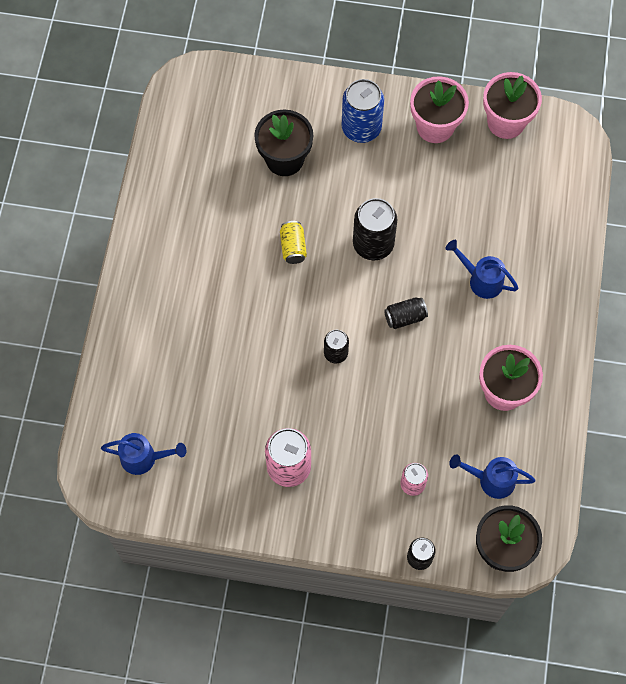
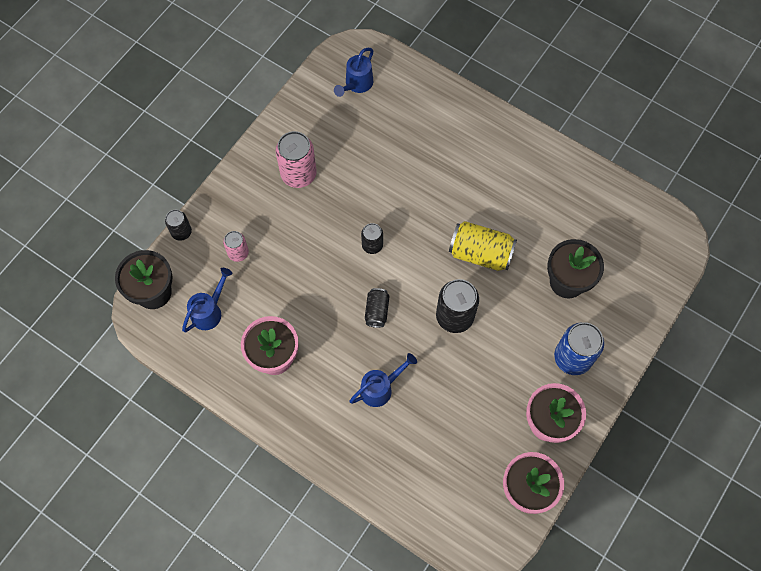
camera: 115 degrees right, 0 degrees up
yellow can [280,221,307,264] -> yellow can [449,221,517,271], size x1.76

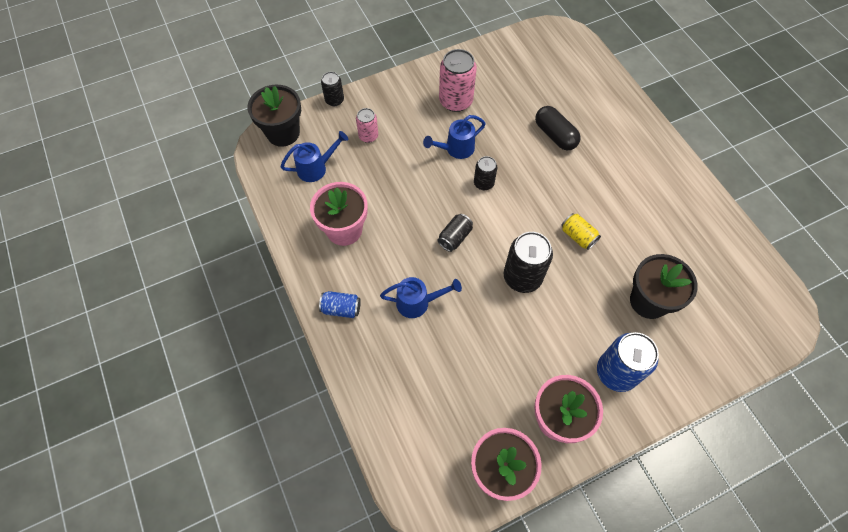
camera: 30 degrees right, 5 degrees down
blue watering can [334,48,373,97] -> blue watering can moved to [423,115,486,159]
yellow can [449,221,517,271] -> yellow can [561,213,601,250], size x0.57
none -> blue can [319,291,361,318]
none -> black capsule [535,106,581,150]

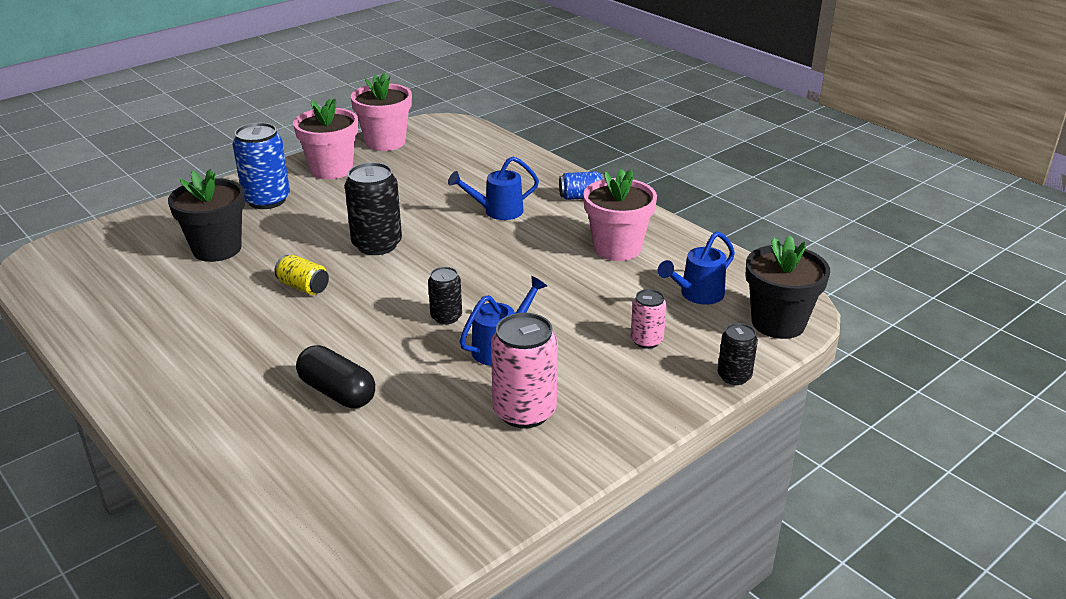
camera: 165 degrees right, 30 degrees down
black can [438,214,473,252] -> none

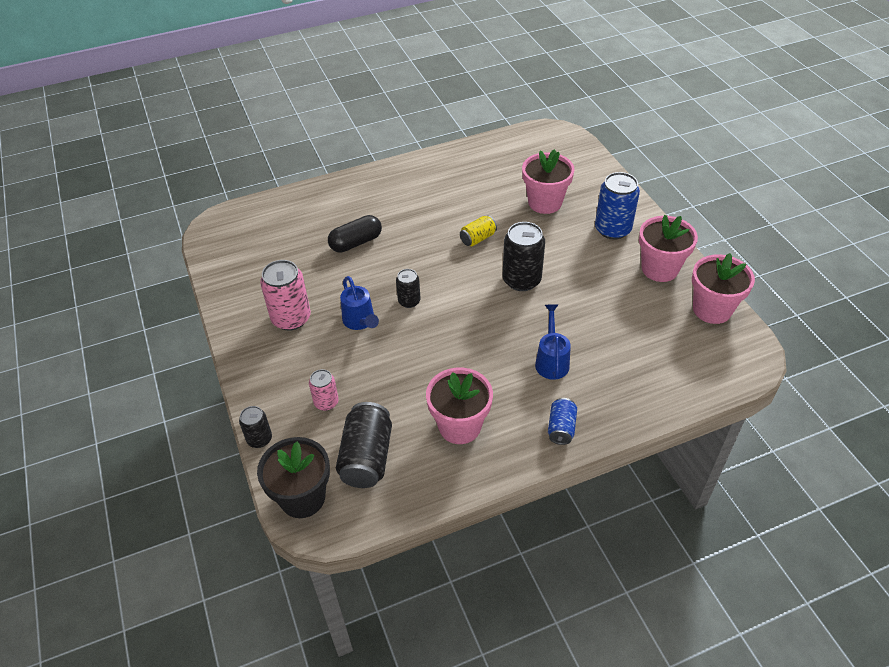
camera: 110 degrees right, 15 degrees up
black flower pot [168,169,245,262] -> pink flower pot [522,149,575,214]
blue watering can [658,231,735,305] -> black can [336,402,392,488]

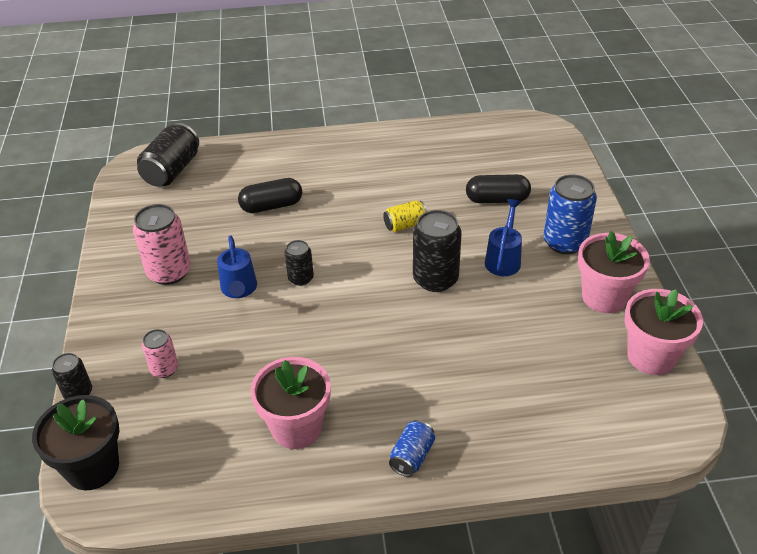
camera: 15 degrees right, 5 degrees down
black can [336,402,392,488] -> black can moved to [137,123,199,186]
pink flower pot [522,149,575,214] -> black capsule [466,174,531,203]
blue watering can [535,304,571,380] -> blue watering can moved to [485,199,522,276]

